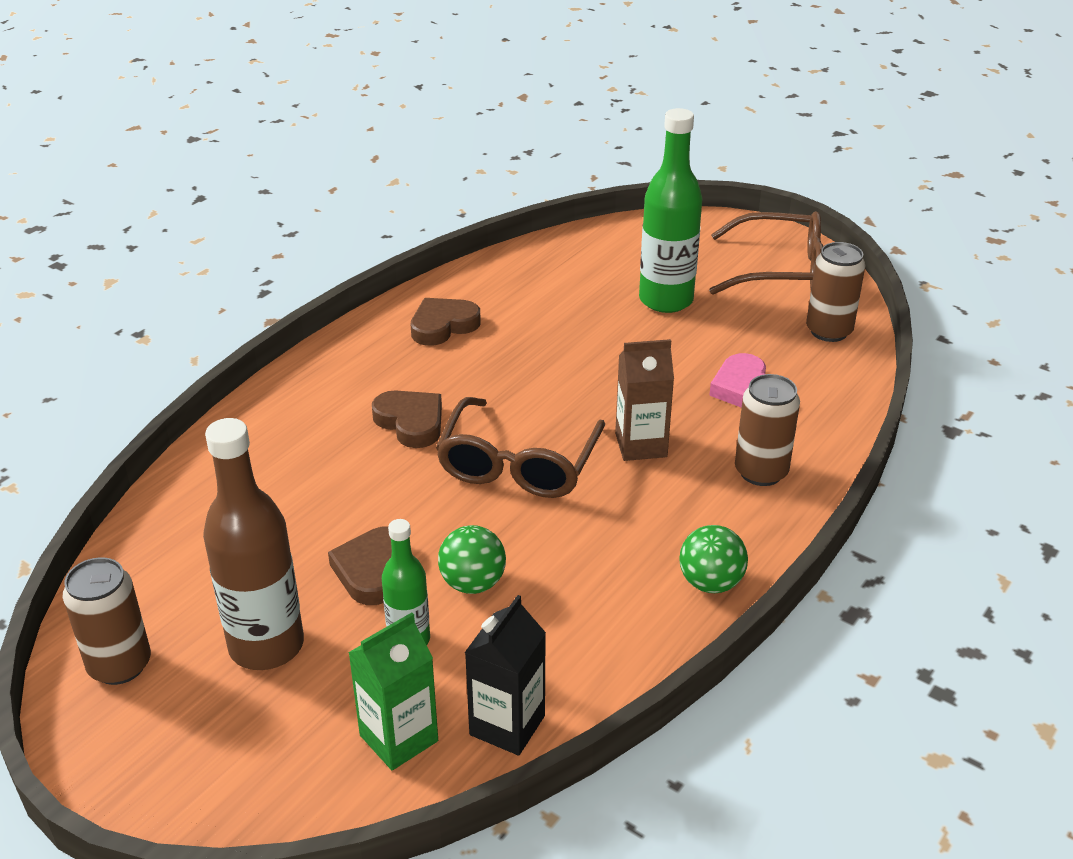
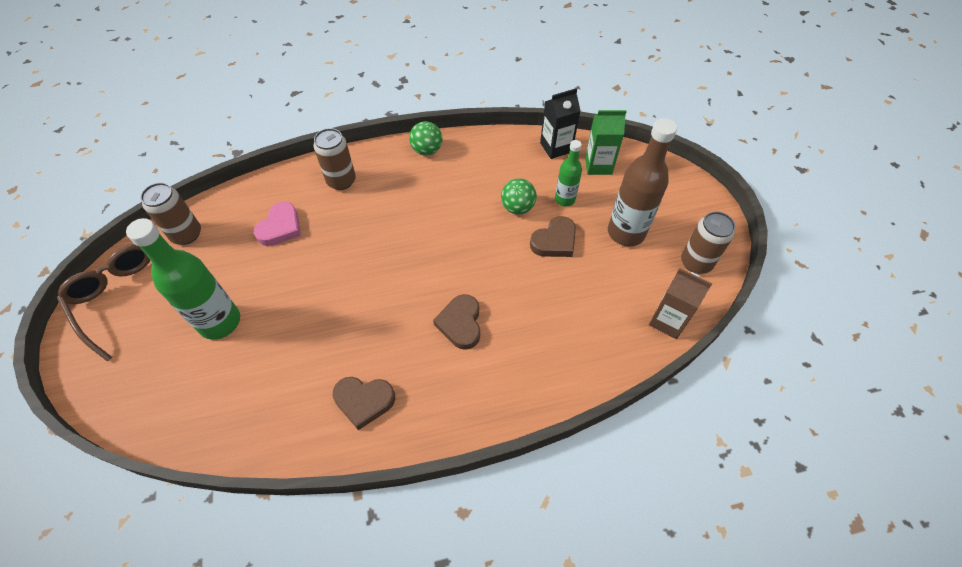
camera: 140 degrees left, 20 degrees up
brown glasses [436,397,605,498] -> none
brown carton [615,339,674,461] -> brown carton moved to [649,268,712,339]

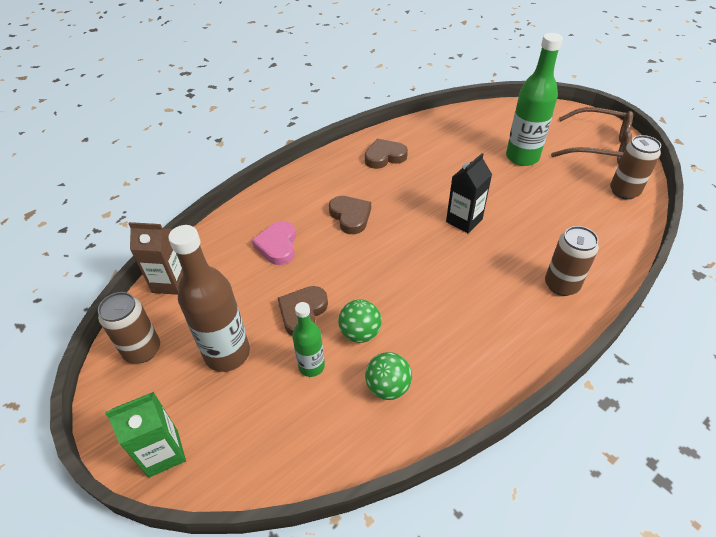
camera: 155 degrees right, 10 degrees down
pink heart [254,202,301,246] -> pink heart moved to [252,221,296,265]
green ball [409,121,442,156] -> green ball moved to [365,352,412,400]
black carton [540,88,581,159] -> black carton moved to [446,153,492,233]
green carton [585,110,627,175] -> green carton moved to [105,392,186,478]

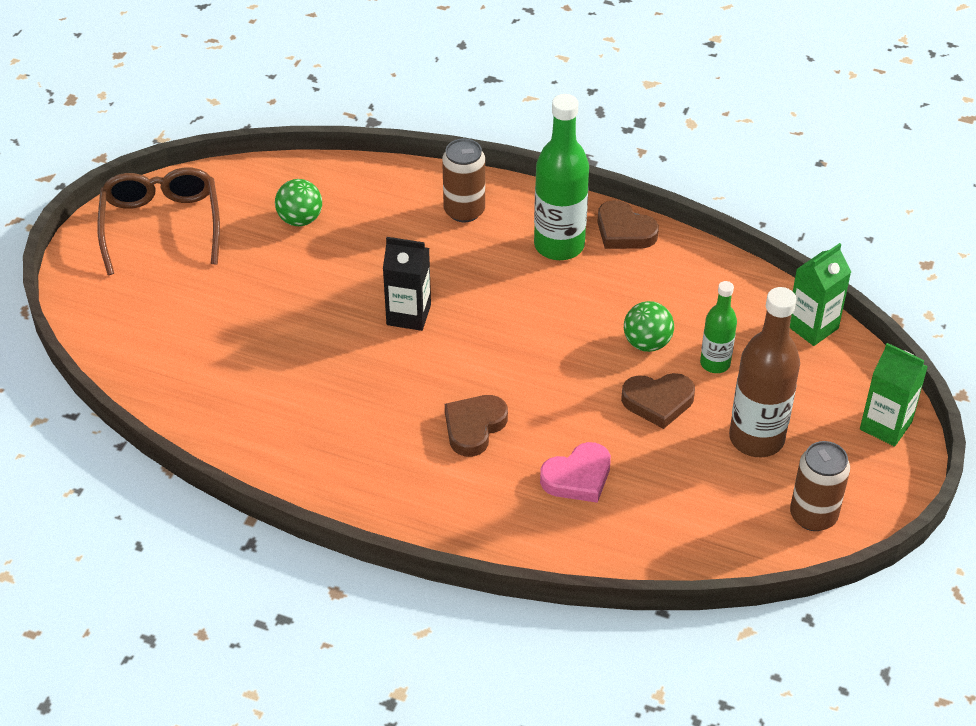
camera: 120 degrees left, 0 degrees up
brown carton [129,222,183,295] -> none
brown heart [365,139,408,169] -> brown heart moved to [597,200,659,249]
green ball [365,352,412,400] -> green ball moved to [275,179,322,226]
green bottle [506,33,563,166] -> green bottle moved to [534,94,589,260]
brown can [610,135,661,200] -> none
none -> green carton [790,243,851,346]

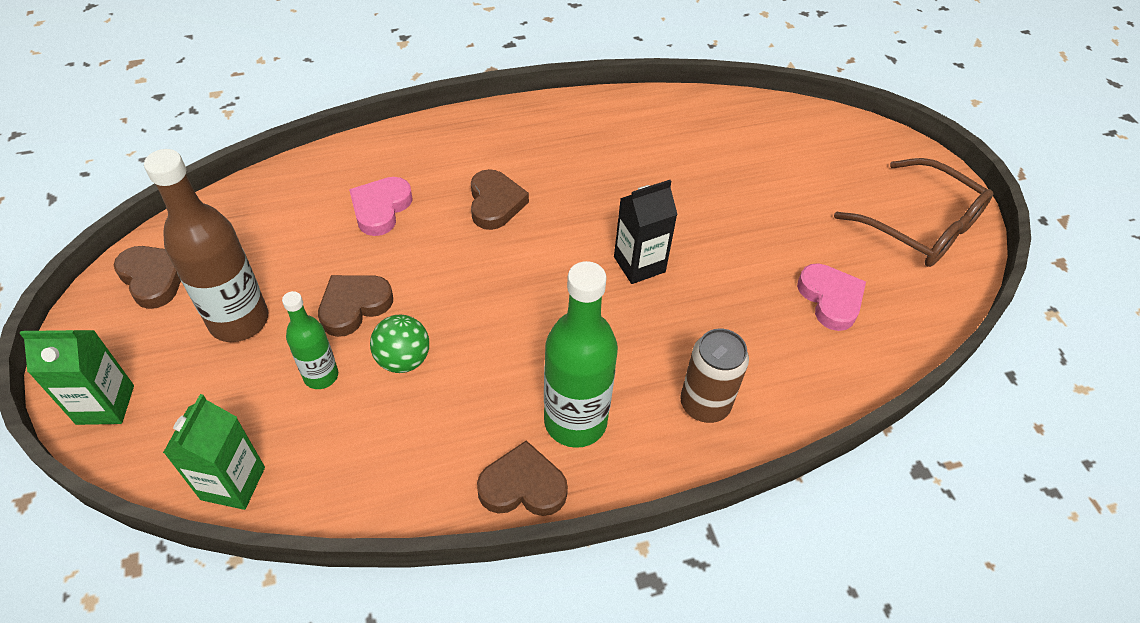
camera: 140 degrees right, 5 degrees up
green ball [275,179,322,226] -> pink heart [797,263,866,331]
brown can [790,441,850,531] -> brown heart [114,246,181,309]

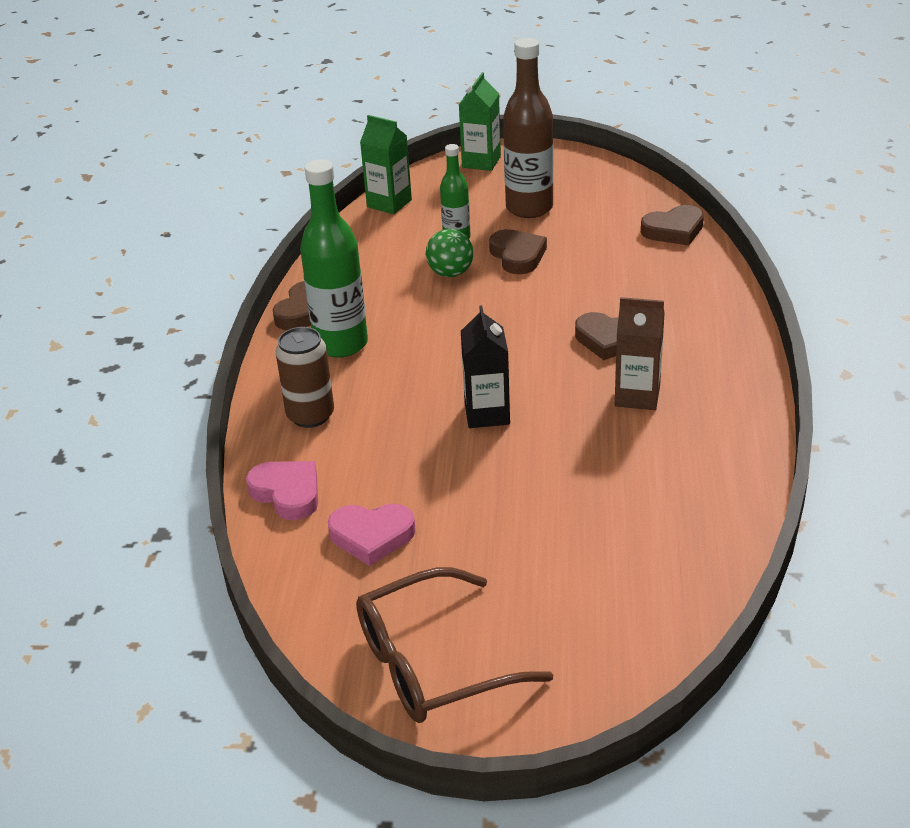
camera: 115 degrees right, 15 degrees down
brown heart [114,246,181,309] -> brown heart moved to [641,205,704,245]
pink heart [349,177,413,236] -> pink heart moved to [246,461,318,520]
none -> brown carton [615,297,665,410]

